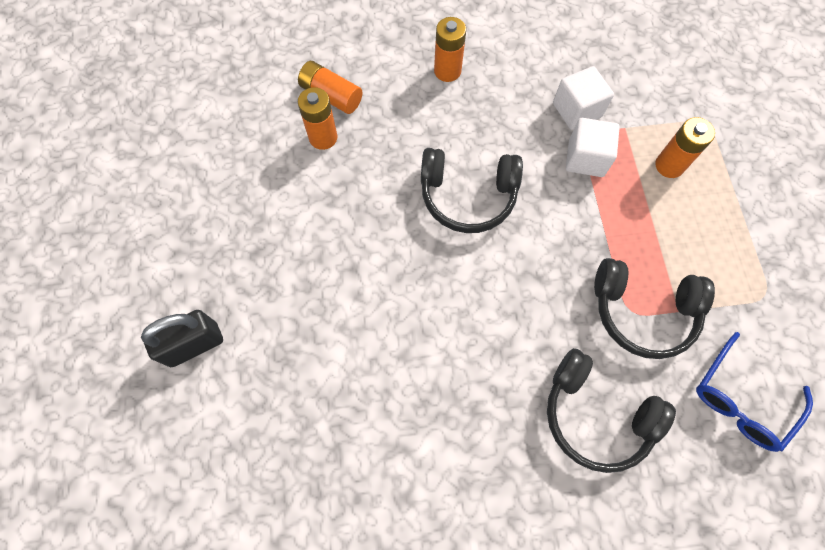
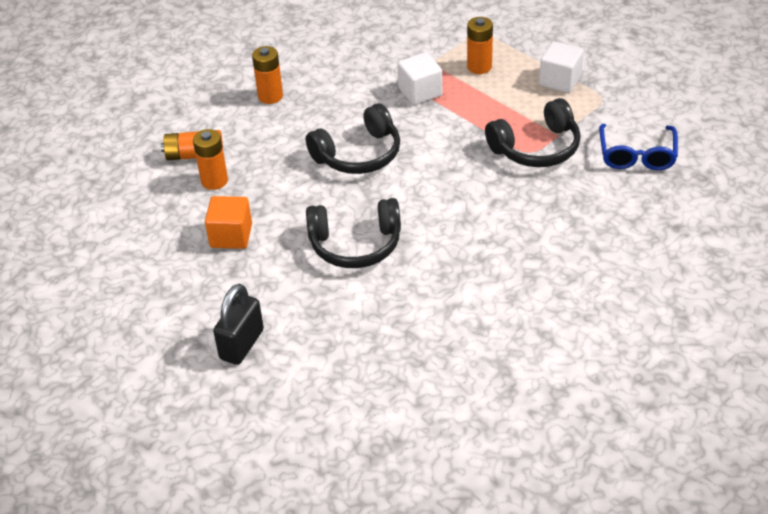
camera: 35 degrees left, 25 degrees down
black headphones [547,348,676,473] -> black headphones moved to [306,198,401,268]
white cube [553,66,614,130] -> white cube moved to [539,41,584,93]
none -> orange cube [205,196,252,249]

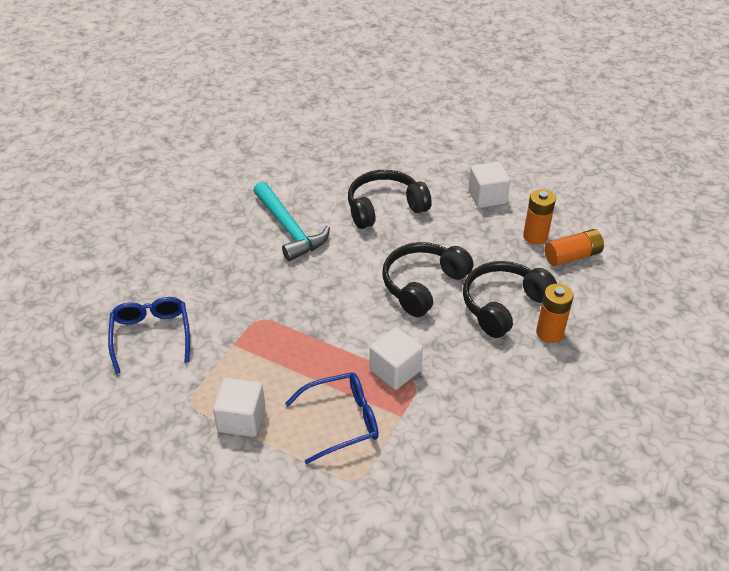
camera: 160 degrees right, 0 degrees up
orange cube [205,196,252,249] -> white cube [468,162,510,208]
black padlock [213,284,264,365] -> none
orange battery [467,17,493,74] -> blue glasses [285,372,379,464]
black headphones [485,98,581,167] -> black headphones moved to [463,261,557,338]
none -> turquoise hammer [253,181,330,261]

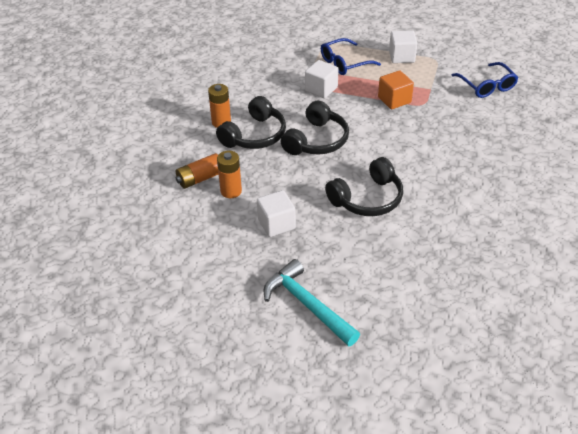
camera: 170 degrees right, 0 degrees up
turquoise hammer [253,181,330,261] -> turquoise hammer moved to [264,259,360,347]
none -> orange cube [378,70,414,109]

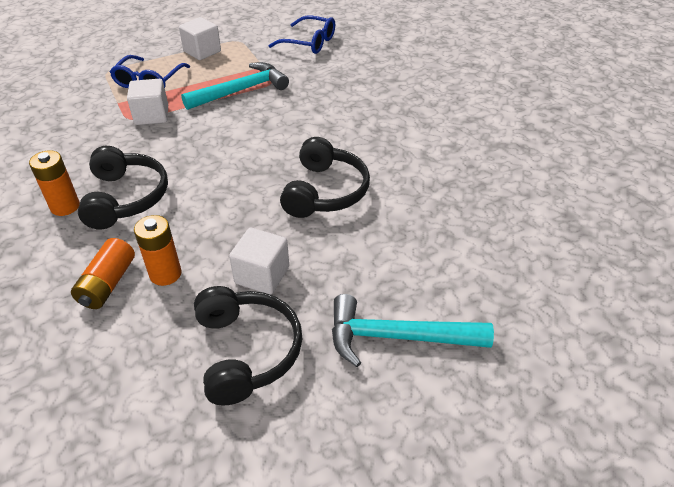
camera: 45 degrees left, 0 degrees up
black headphones [281,101,349,155] -> black headphones moved to [194,286,302,405]
orange cube [378,70,414,109] -> turquoise hammer [181,62,289,110]

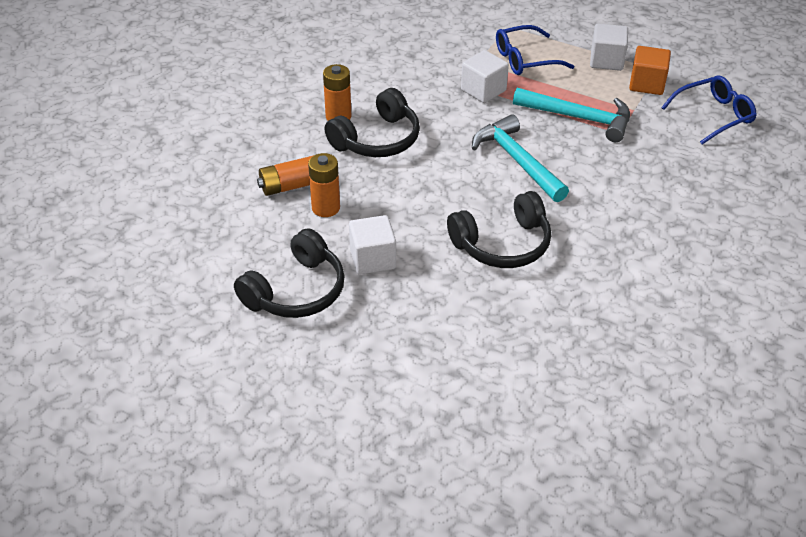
camera: 55 degrees right, 0 degrees up
blue glasses [268,15,335,54] -> blue glasses turned 105 degrees counterclockwise [661,75,757,145]
turquoise hammer [332,294,494,367] -> turquoise hammer moved to [472,114,569,202]
none -> orange cube [629,46,671,95]

